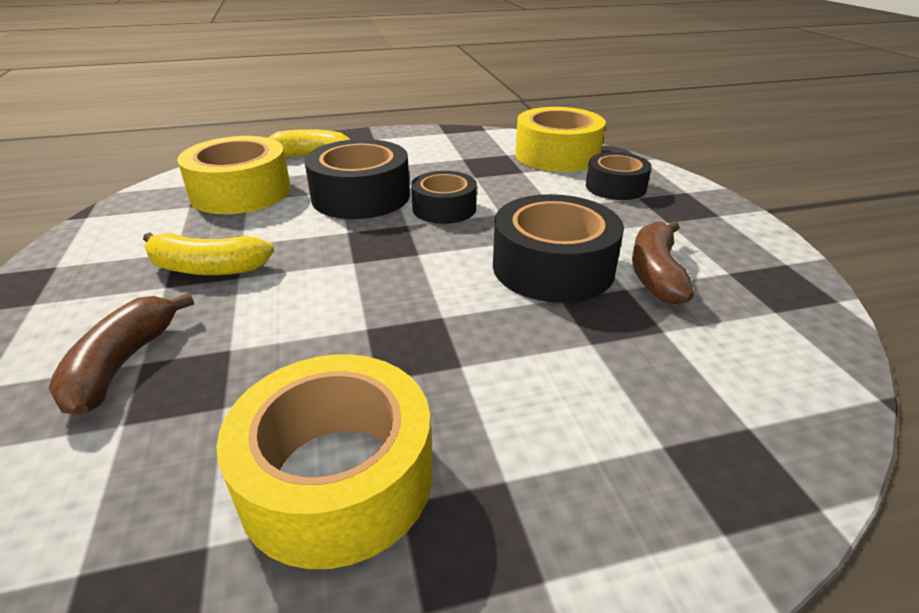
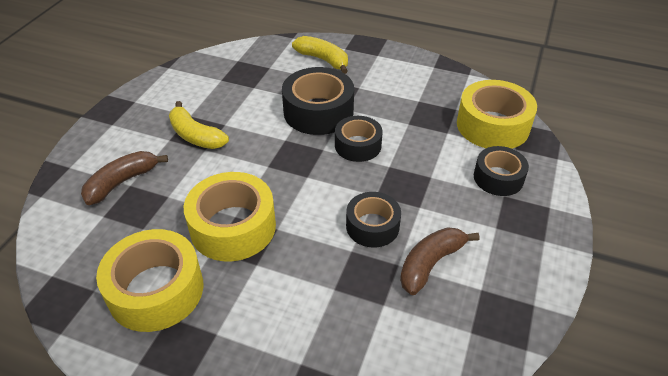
camera: 35 degrees right, 10 degrees up
yellow tape [177,136,291,214] -> yellow tape moved to [184,172,276,261]
black tape [493,194,624,303] -> black tape [346,192,401,248], size x0.63

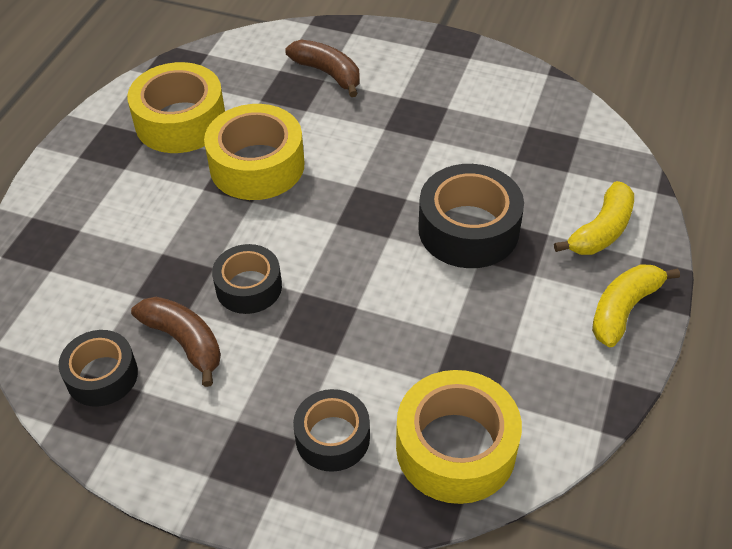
camera: 90 degrees right, 5 degrees up
yellow banana [169,101,229,149] -> yellow banana moved to [592,264,680,347]
black tape [335,116,383,162] -> black tape moved to [58,330,138,407]

